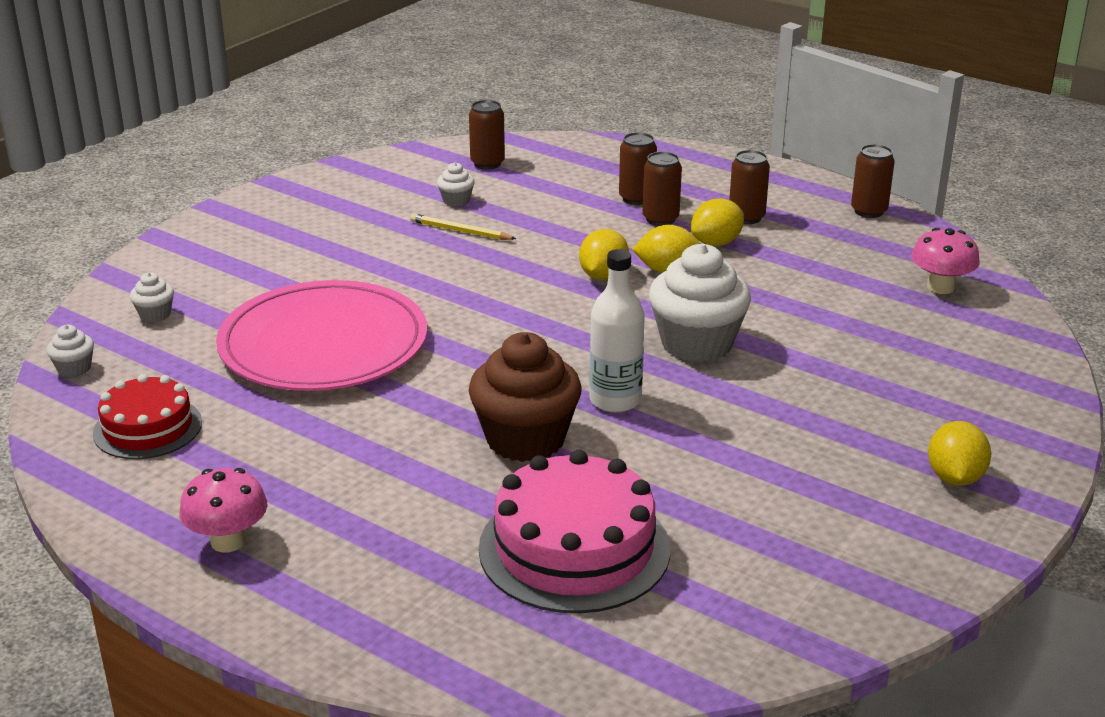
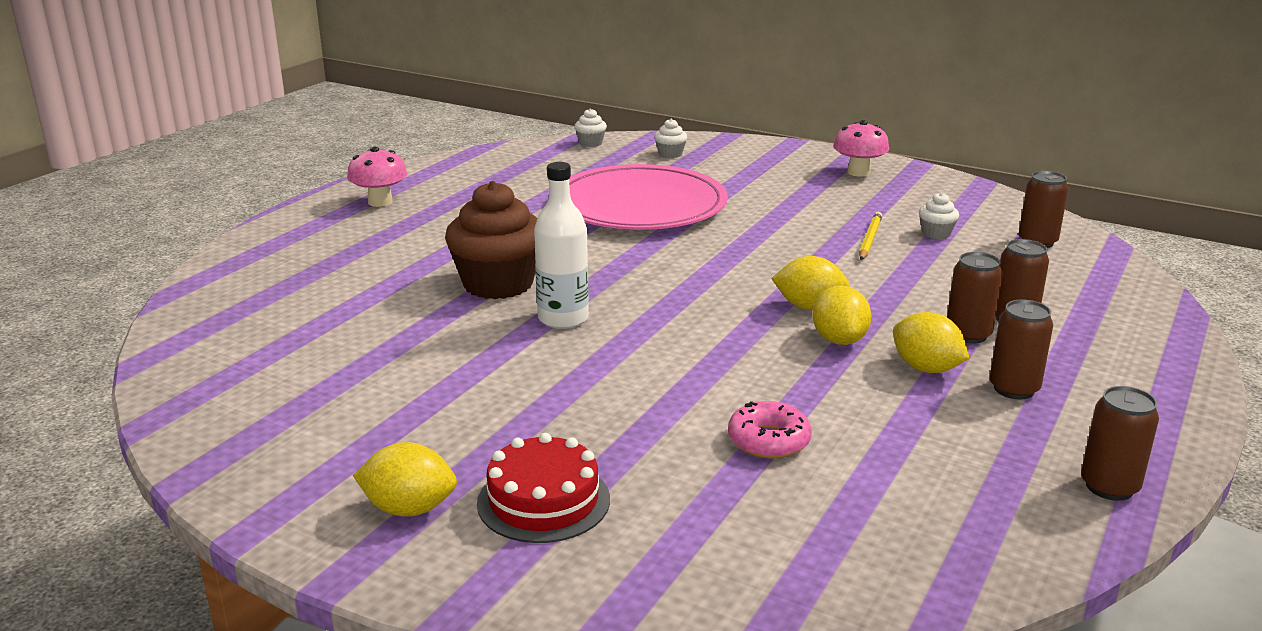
camera: 85 degrees right, 5 degrees down
red cake [93,374,202,459] -> red cake moved to [477,433,610,543]
pink cake [479,450,670,613] -> none
white cupcake [649,244,751,362] -> none
pink mushroom [911,228,980,294] -> pink mushroom moved to [833,120,889,177]
none -> pink donut [728,401,812,459]

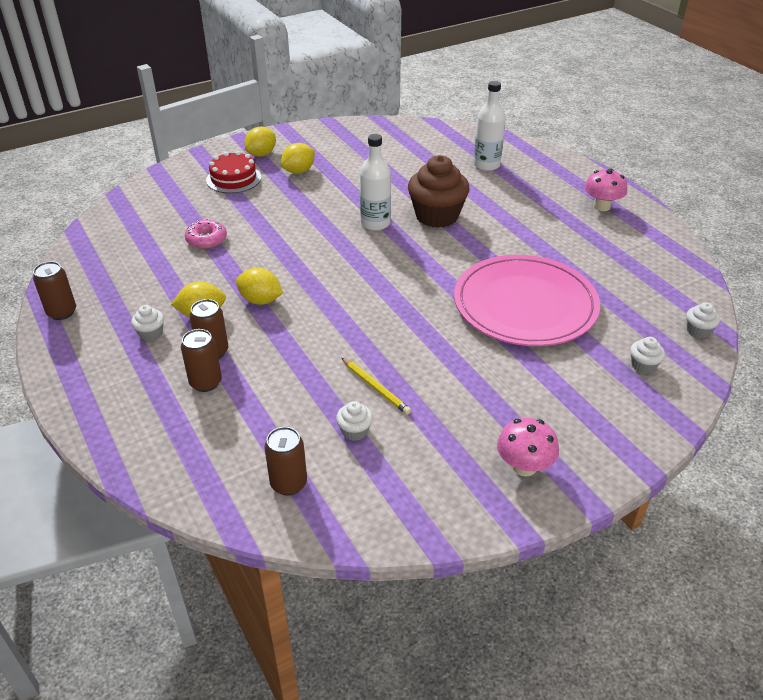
camera: 120 degrees right, 15 degrees up
yellow lemon [771,256,850,310] -> yellow lemon moved to [281,143,315,174]
brown can [990,300,1053,399] -> white cupcake [131,305,164,341]
none -> white bottle [474,81,506,171]

